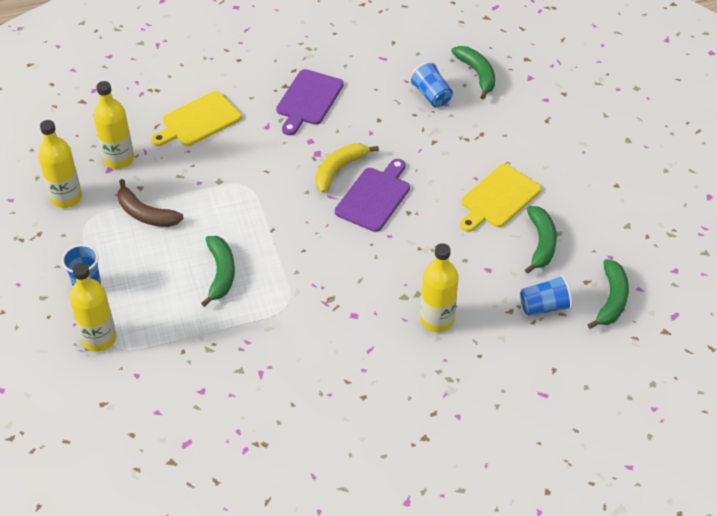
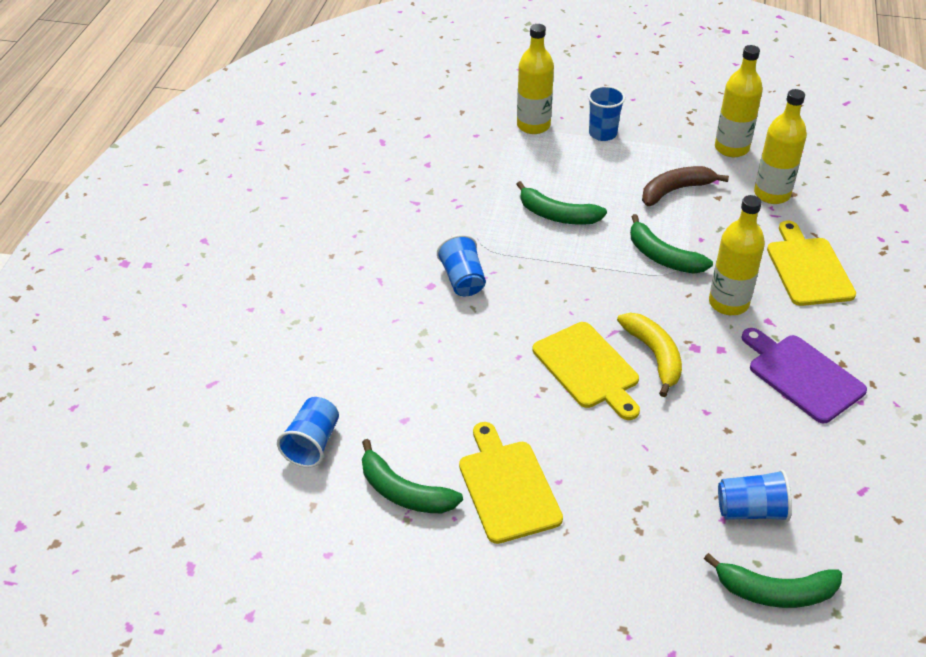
camera: 120 degrees right, 5 degrees down
purple cutting board [335,159,410,232] -> yellow cutting board [533,322,640,420]
yellow bottle [420,243,459,332] -> yellow bottle moved to [709,195,765,315]
green banana [587,259,629,329] -> green banana moved to [630,214,713,274]
none -> blue cup [437,235,486,296]

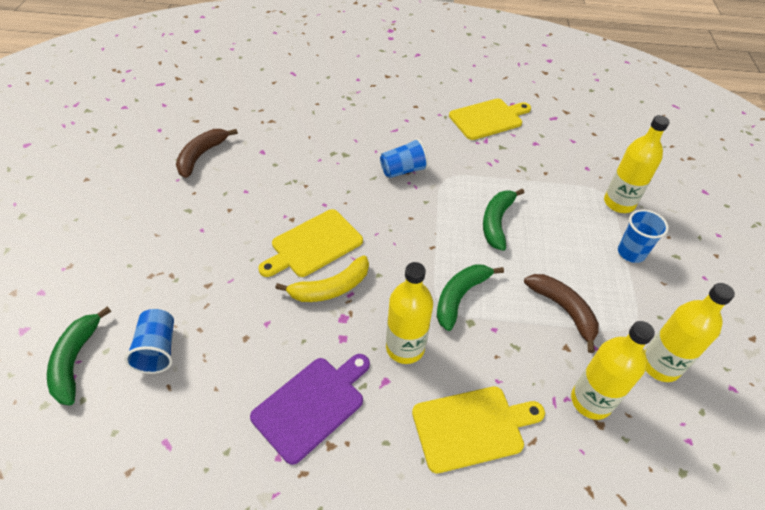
camera: 80 degrees right, 5 degrees up
blue cup [277,397,339,468] -> none
green banana [362,439,463,513] -> brown banana [176,129,238,178]
yellow cutting board [459,422,563,544] -> yellow cutting board moved to [449,99,531,140]

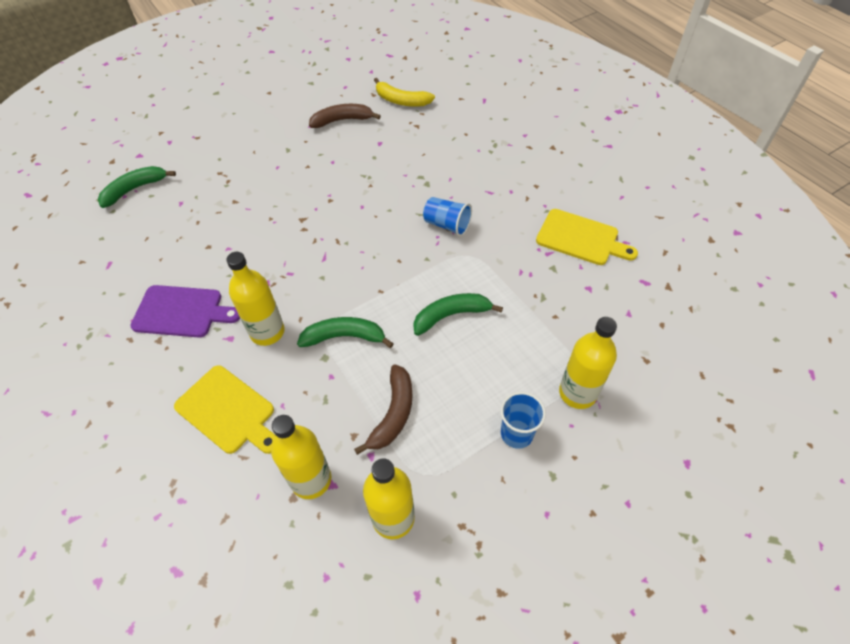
camera: 55 degrees right, 5 degrees up
blue cup [124,309,174,374] -> none
yellow cutting board [258,209,363,277] -> none
yellow banana [275,255,369,302] -> yellow banana moved to [374,78,435,107]

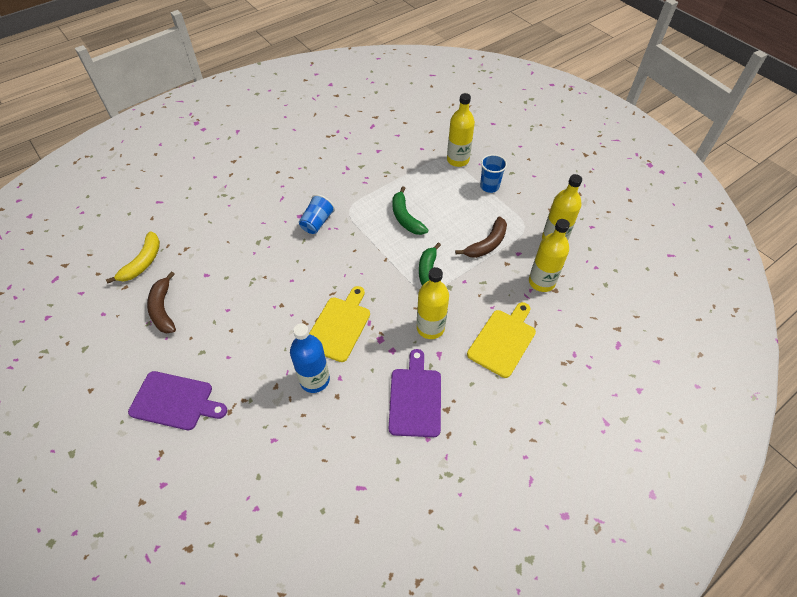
camera: 95 degrees left, 0 degrees up
green banana [98,166,176,208] -> none
brown banana [354,364,413,455] -> brown banana turned 120 degrees clockwise [455,217,507,258]
yellow cutting board [536,209,638,265] -> yellow cutting board moved to [309,286,370,362]
none -> purple cutting board [128,371,227,430]
none -> blue bottle [290,323,330,393]

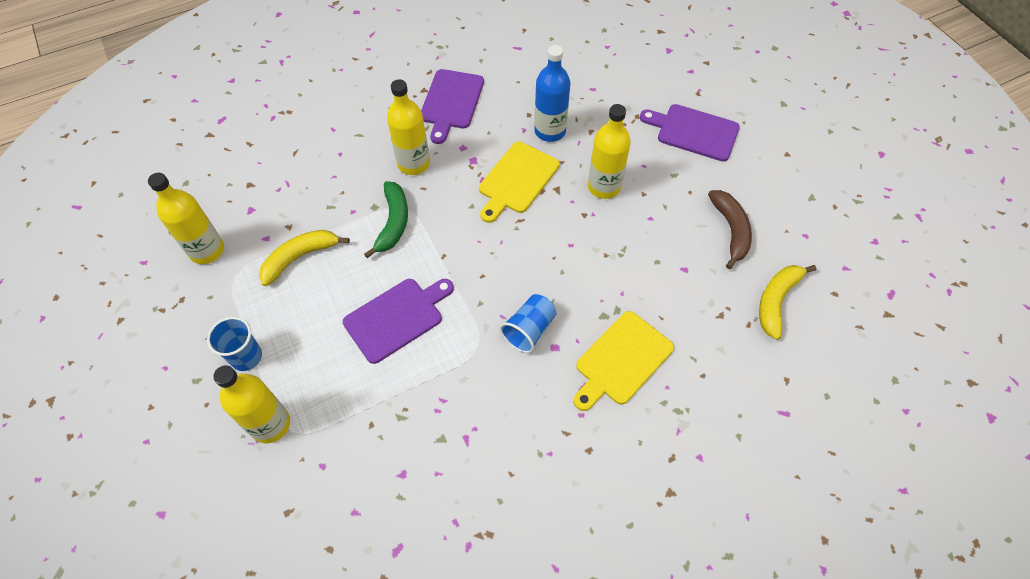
camera: 170 degrees left, 5 degrees up
green banana [392,186,428,235] -> purple cutting board [343,279,454,364]
brown banana [455,217,507,258] -> yellow banana [259,230,350,286]
yellow cutting board [467,302,536,378] -> yellow cutting board moved to [573,311,674,411]
yellow bottle [529,219,570,292] -> yellow bottle moved to [588,104,631,199]

